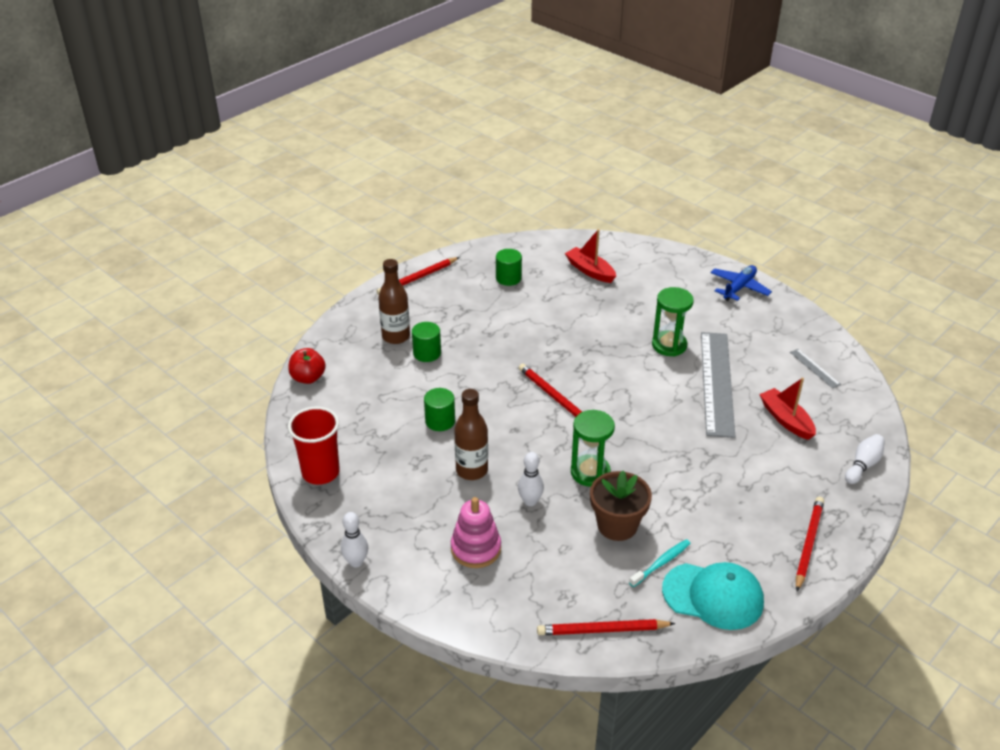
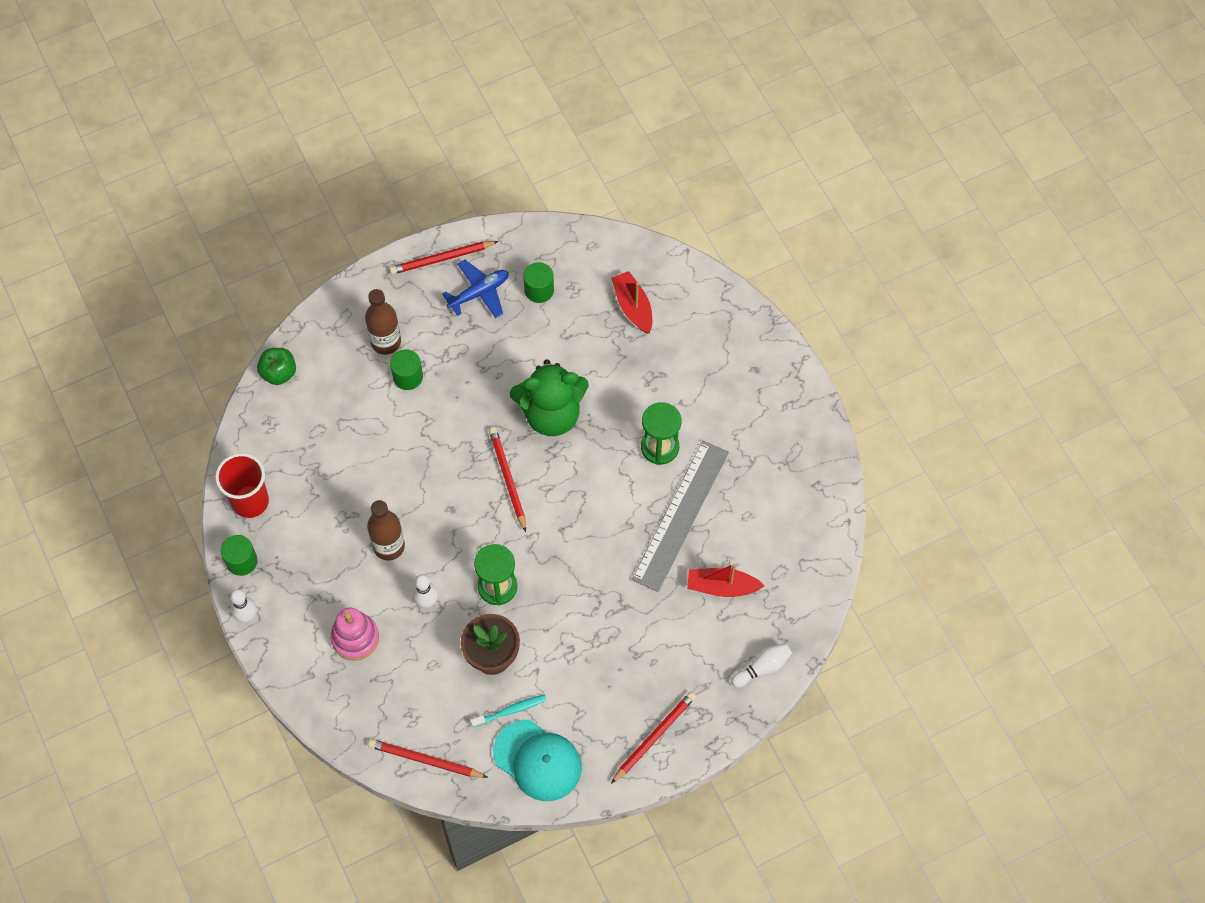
camera: 20 degrees right, 25 degrees up
red apple [288,348,326,384] -> green apple [257,348,296,385]
green cylinder [424,388,455,431] -> green cylinder moved to [221,535,258,576]
blue plane [710,265,772,301] -> blue plane moved to [442,260,509,318]
red boat [759,378,816,440] -> red boat turned 75 degrees counterclockwise [687,564,764,597]
grey ruler [790,349,841,388] -> none
none -> green teddy bear [510,359,589,436]

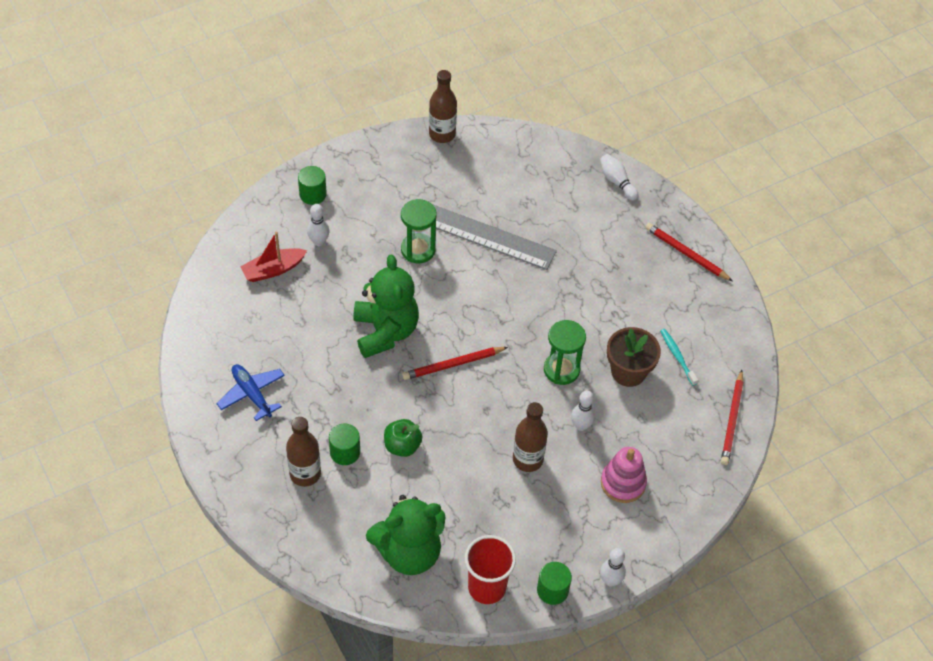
camera: 95 degrees left, 10 degrees down
green apple [257,348,296,385] -> green apple moved to [384,419,422,457]
red pencil [390,241,499,275] -> none
turquoise cap [493,720,582,801] -> none
green cylinder [523,262,554,303] -> green cylinder moved to [298,166,327,205]
red boat [687,564,764,597] -> none
none -> white bowling pin [307,204,329,246]
none -> green teddy bear [366,495,445,575]
none -> brown bottle [429,70,457,143]

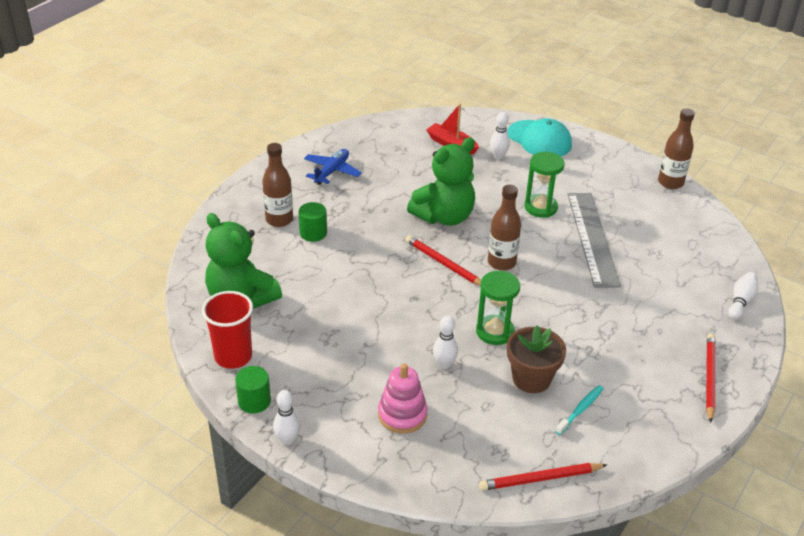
camera: 65 degrees right, 15 degrees down
green cylinder [298,166,327,205] -> turquoise cap [507,118,572,156]
green apple [384,419,422,457] -> none
brown bottle [513,402,548,472] -> brown bottle moved to [488,185,521,271]

